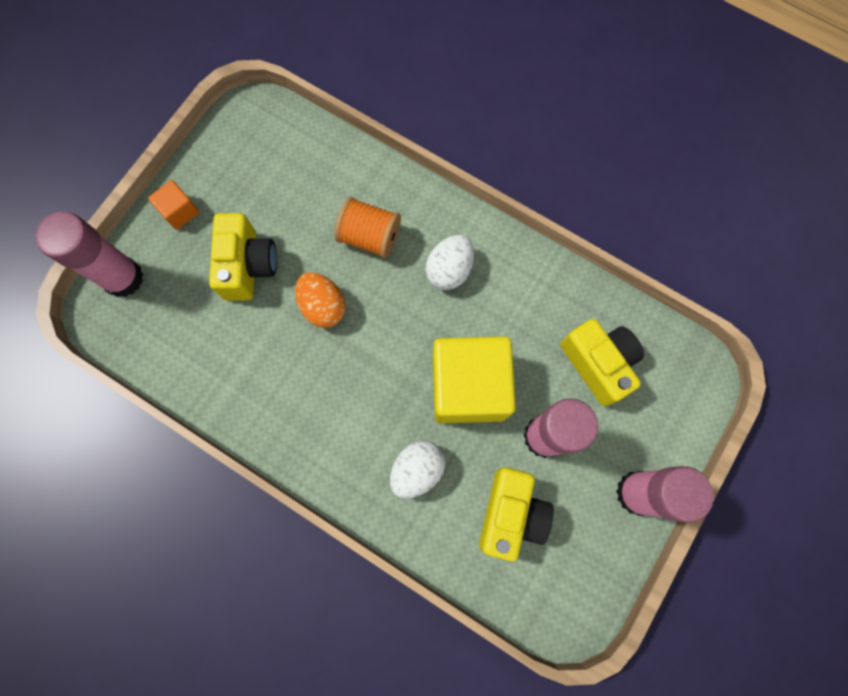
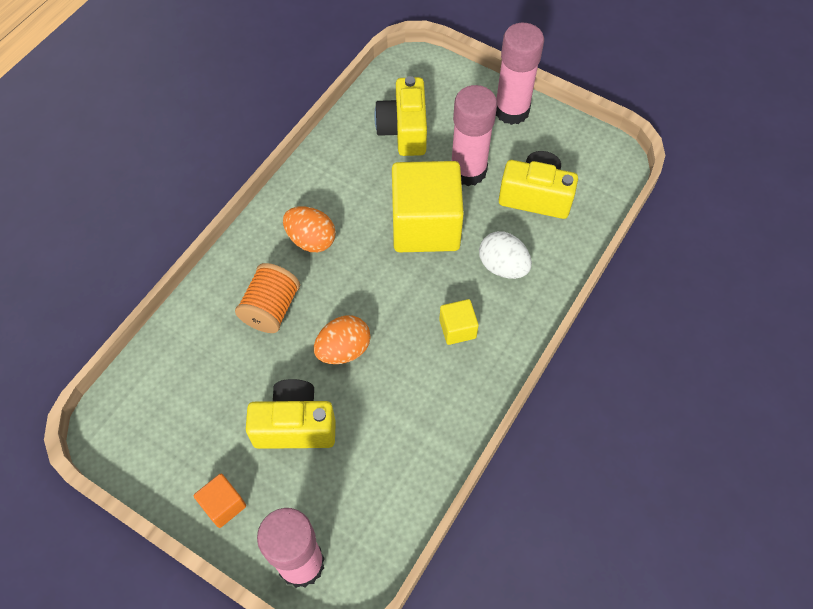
camera: 90 degrees left, 15 degrees down
white egg [425,235,474,290] -> orange egg [283,206,336,252]
yellow camera [560,319,644,406] -> yellow camera turned 60 degrees counterclockwise [374,76,427,156]
none -> yellow cube [439,299,479,345]

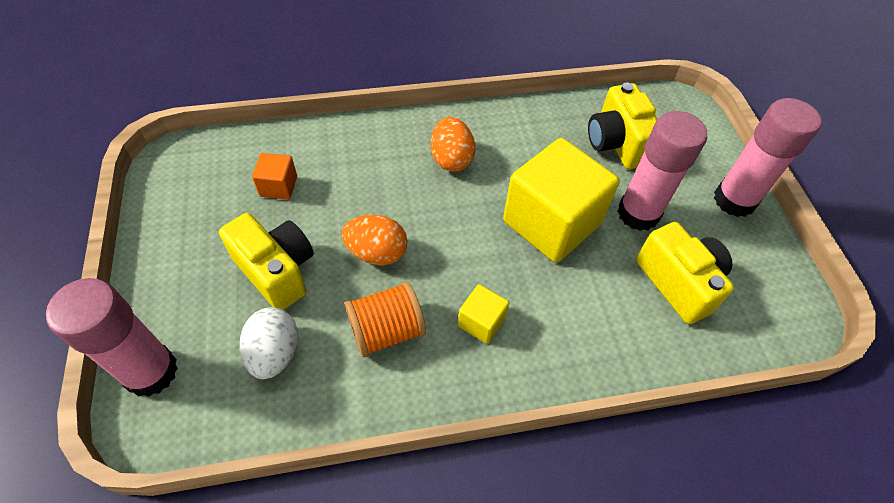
camera: 45 degrees right, 5 degrees down
orange cube [194,474,246,528] -> orange cube moved to [252,153,297,200]
orange spool [235,263,300,333] -> orange spool moved to [345,282,426,357]
yellow camera [374,76,427,156] -> yellow camera turned 60 degrees counterclockwise [588,82,658,169]
white egg [479,231,532,279] -> white egg moved to [240,307,298,379]

